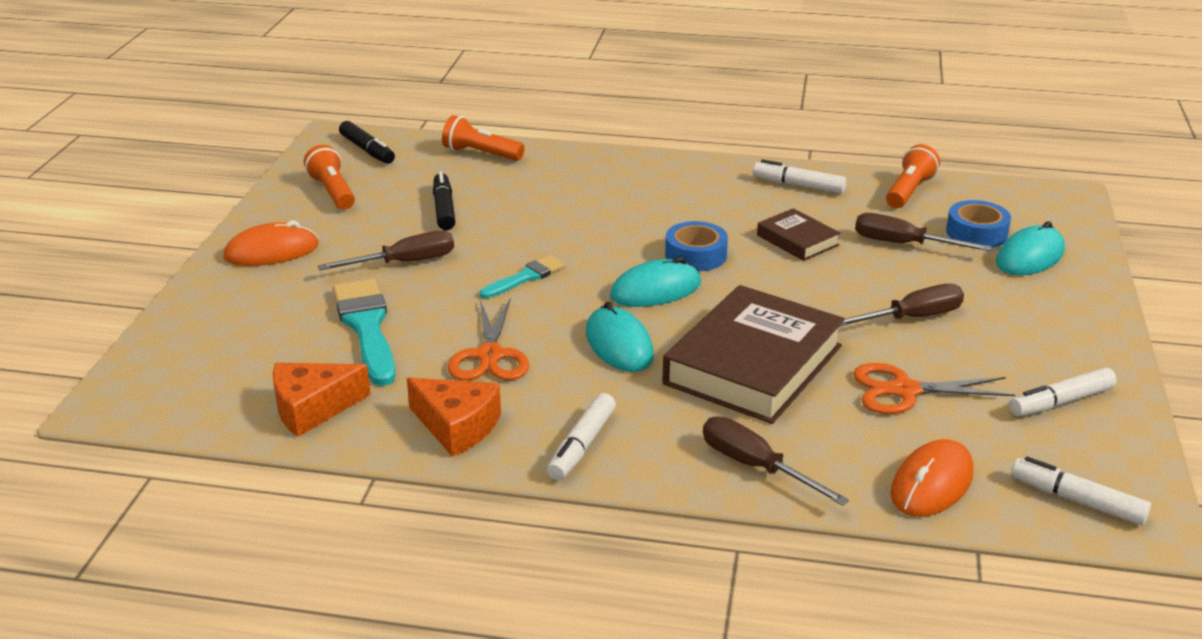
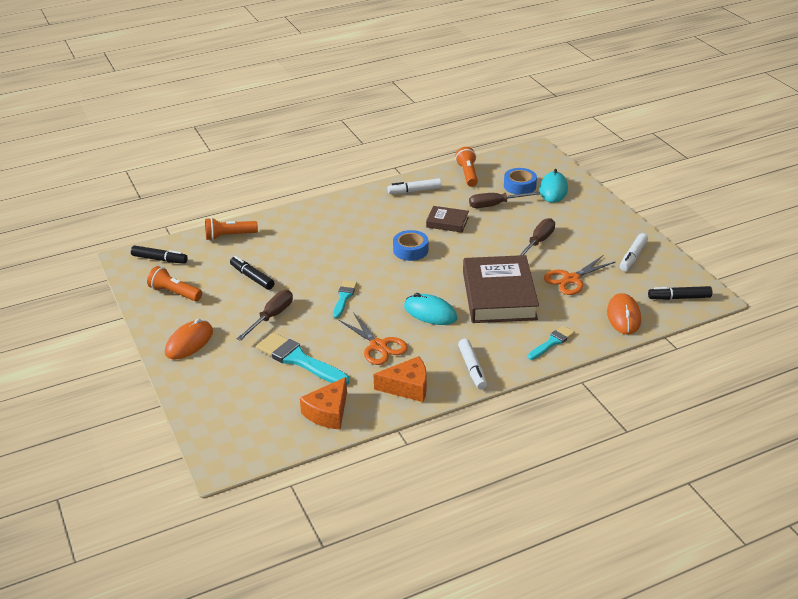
camera: 35 degrees left, 5 degrees up
turquoise mouse [610,257,701,307] -> none
brown screwdriver [703,416,849,506] -> turquoise brush [528,326,575,360]
white marker [1011,456,1151,525] -> black marker [648,286,712,300]

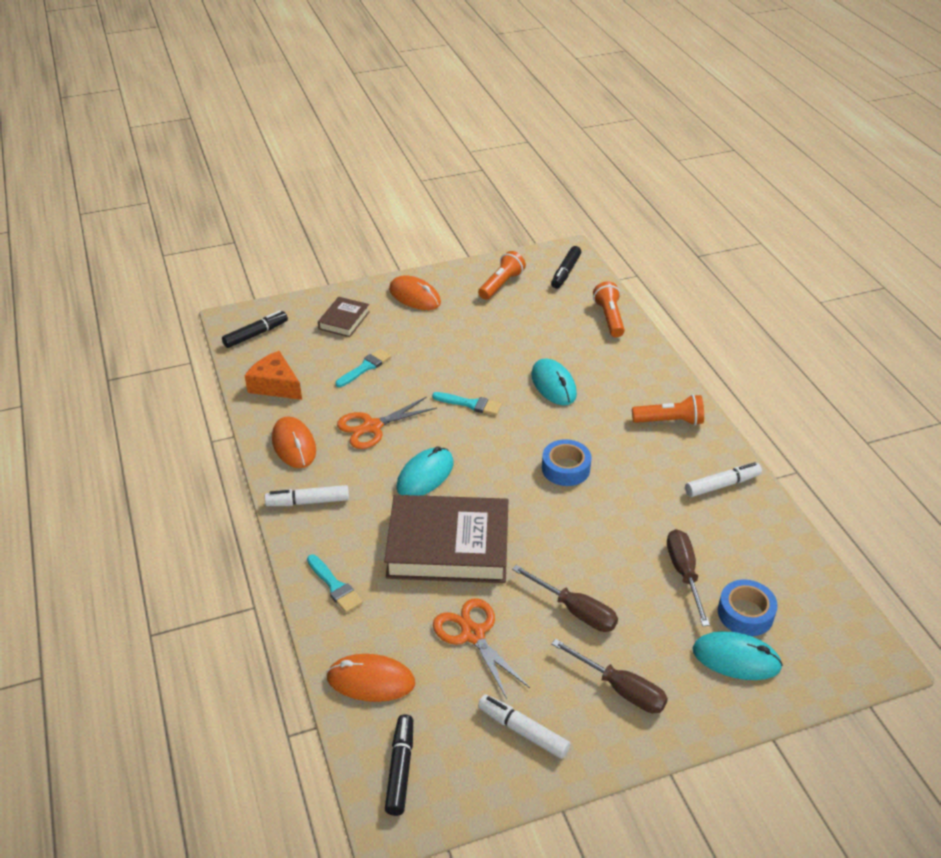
camera: 95 degrees right, 5 degrees up
black marker [230,256,274,290] -> black marker moved to [222,310,288,348]
brown screwdriver [237,290,293,341] -> brown screwdriver moved to [551,639,668,713]
turquoise brush [256,333,350,385] -> turquoise brush [335,349,392,387], size x0.57
orange cheese [373,356,427,402] -> orange mouse [272,416,316,468]
white marker [388,178,441,194] -> white marker turned 75 degrees clockwise [685,462,762,497]
brown book [426,206,469,233] -> brown book moved to [318,297,370,337]
orange flashlight [456,147,478,187] -> orange flashlight moved to [632,394,704,425]
none -> turquoise mouse [531,358,577,405]

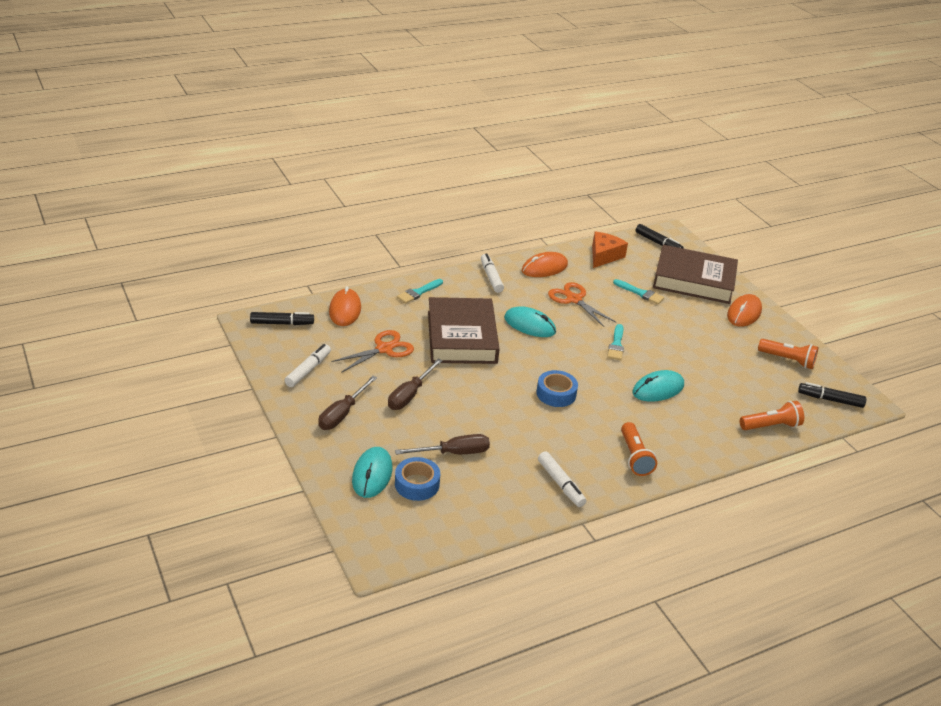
camera: 80 degrees right, 5 degrees down
brown book [318,297,370,337] -> brown book [653,245,738,304], size x2.06

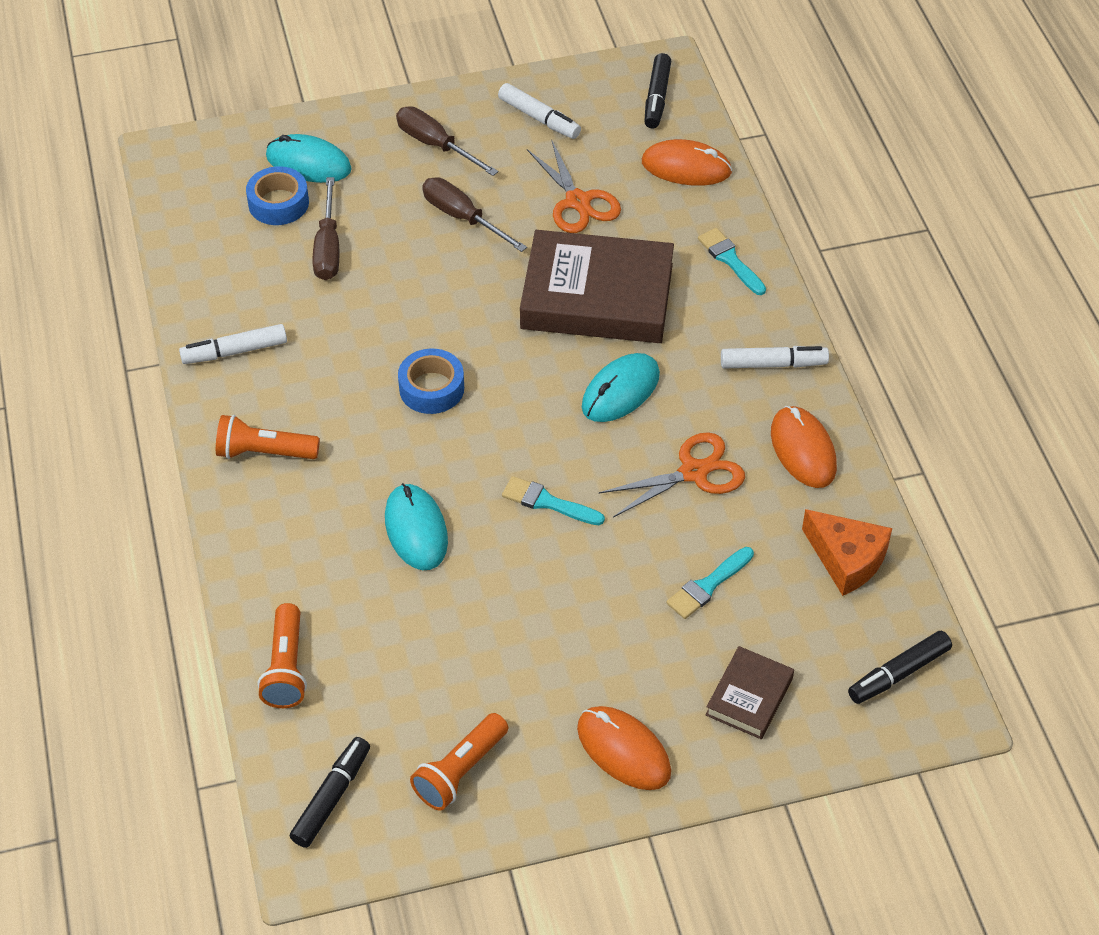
camera: 105 degrees right, 15 degrees up
brown book [653,245,738,304] -> brown book [706,646,794,739], size x0.49

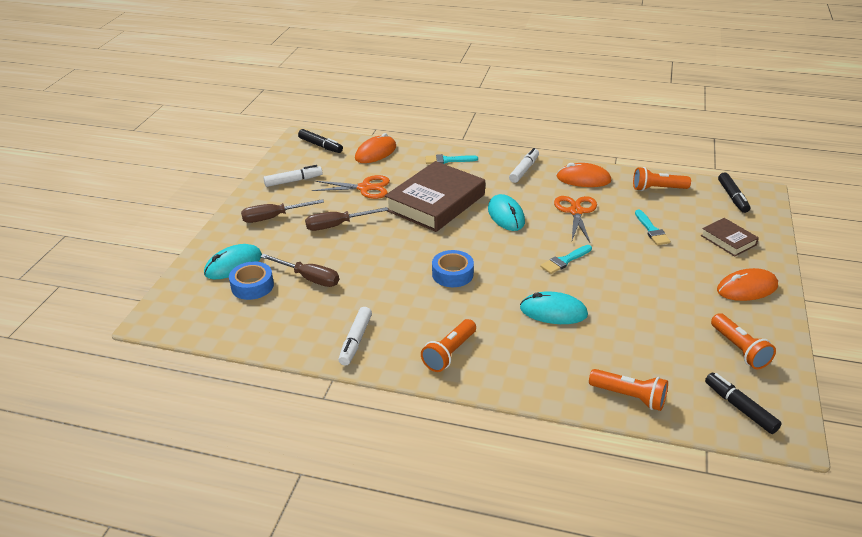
camera: 60 degrees left, 15 degrees down
orange cheese [802,509,892,596] -> orange flashlight [633,167,691,191]

